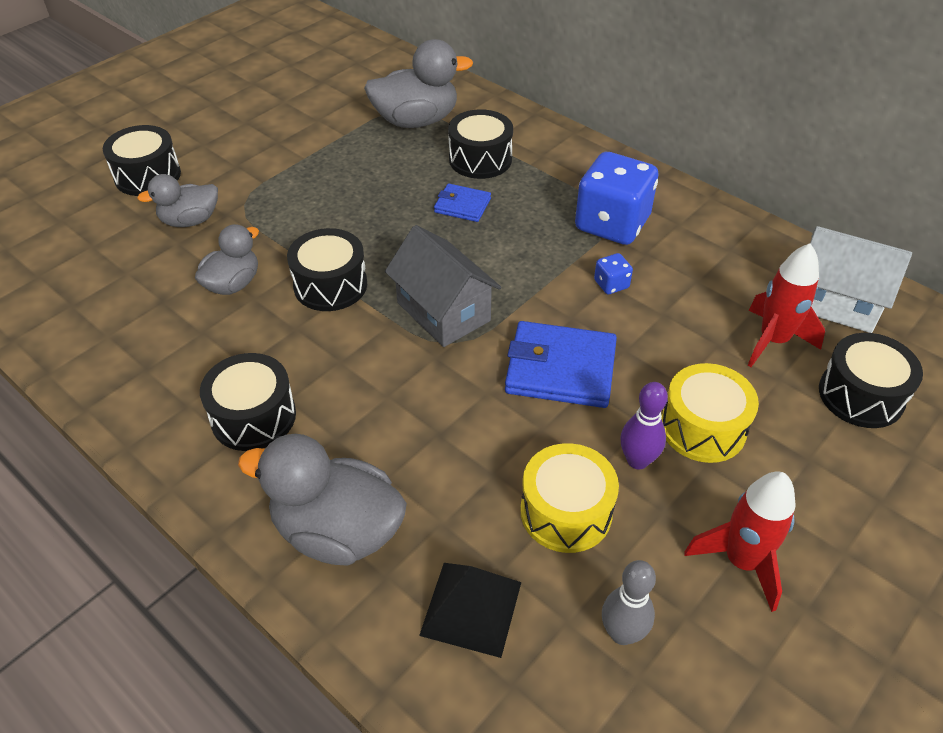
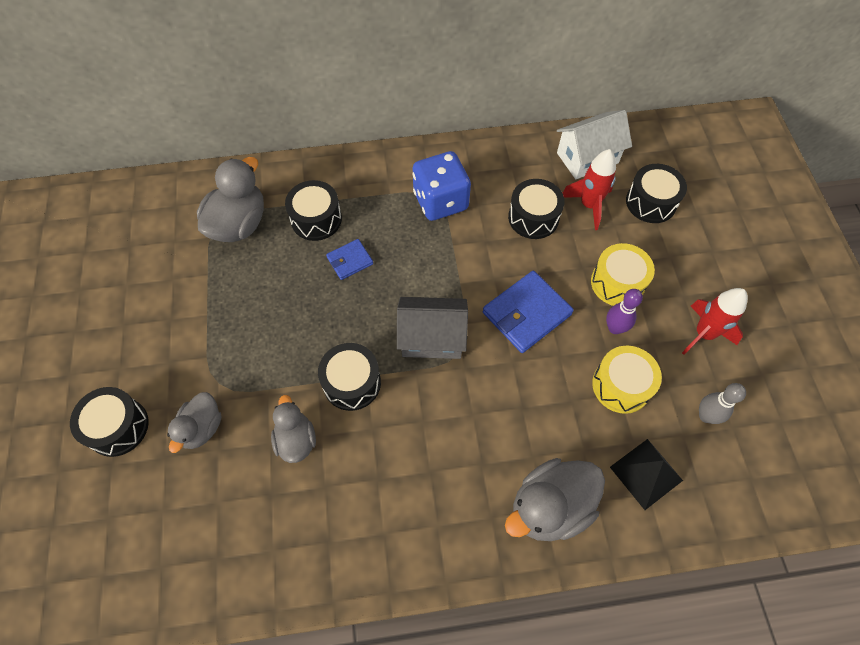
camera: 50 degrees left, 15 degrees up
black drum [200,353,296,451] -> black drum moved to [508,179,565,239]
blue dice [594,253,633,294] -> none

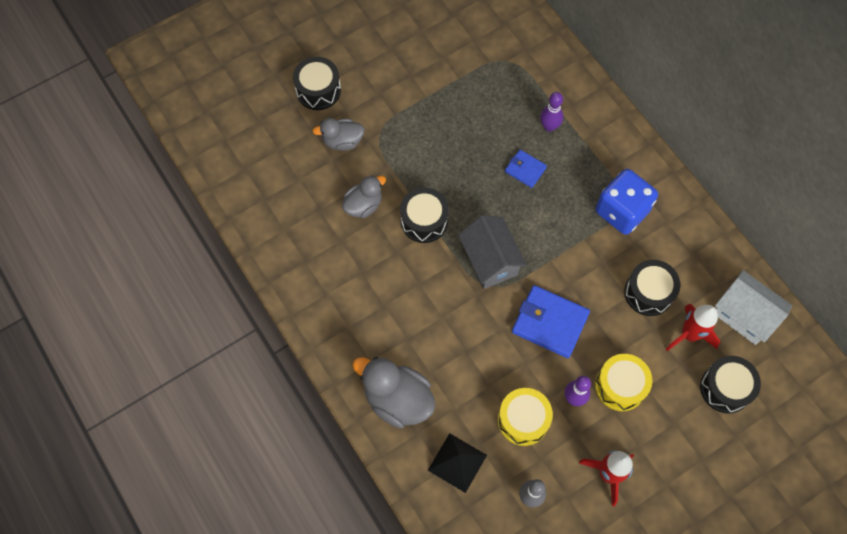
camera: 65 degrees right, 5 degrees up
grey duck [197,157,264,242] -> none
black drum [285,180,342,241] -> purple bowling pin [540,92,563,132]

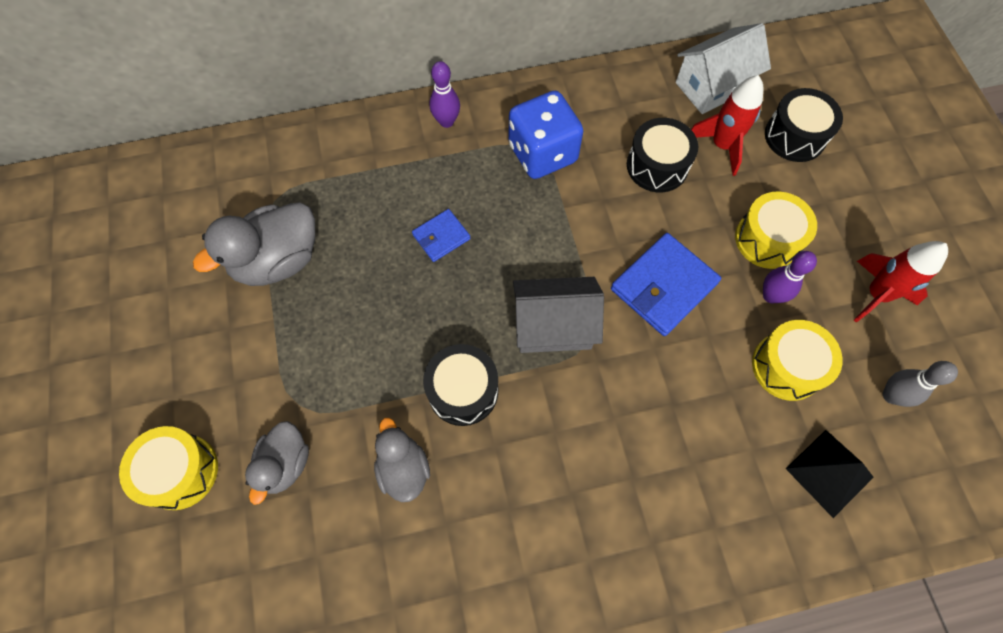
camera: 70 degrees left, 0 degrees up
black drum [293,57,341,110] -> yellow drum [119,426,218,510]
grey duck [352,357,436,428] -> grey duck moved to [193,202,315,286]
purple bowling pin [540,92,563,132] -> purple bowling pin moved to [430,61,460,128]

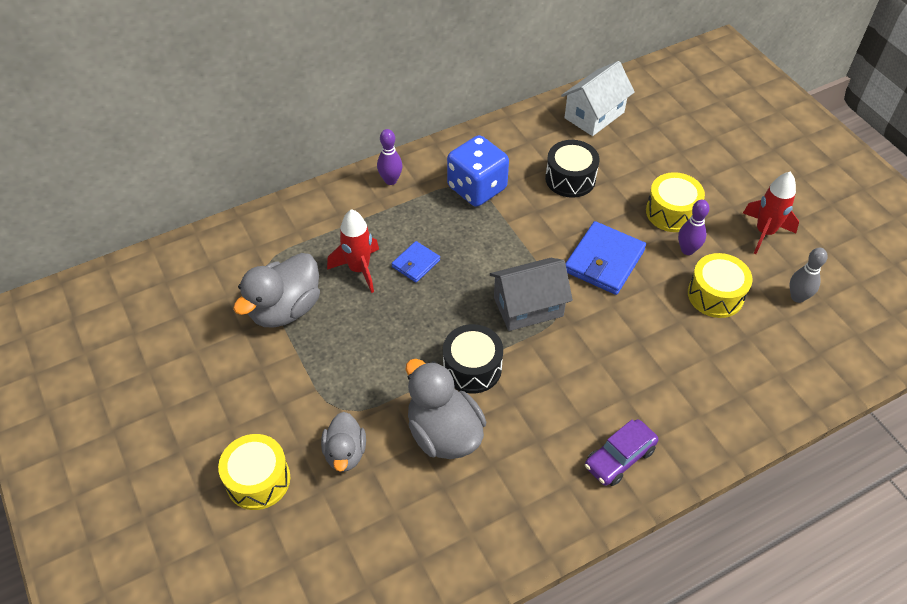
camera: 15 degrees left, 15 degrees down
grey duck [374,418,430,502] -> grey duck [406,359,486,459], size x1.61
red rocket [691,75,763,176] -> red rocket moved to [327,209,379,293]
black drum [765,88,843,162] -> none
black pyramid [785,430,874,518] -> none
none -> purple car [585,419,659,486]

